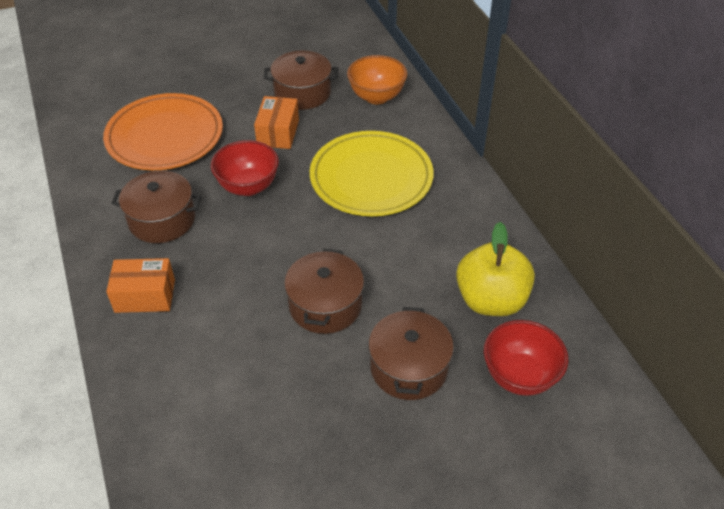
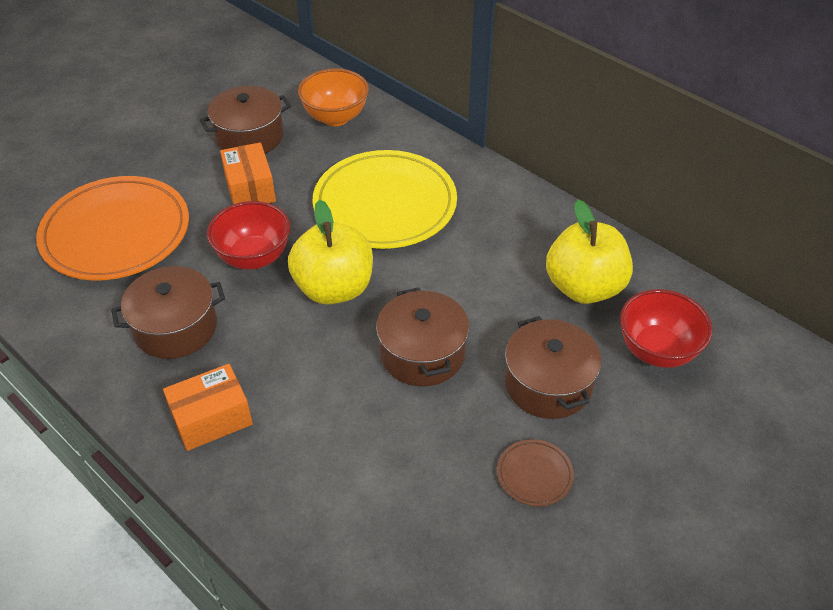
camera: 25 degrees left, 0 degrees up
none -> yellow apple [288,200,373,305]
none -> brown plate [497,439,574,506]

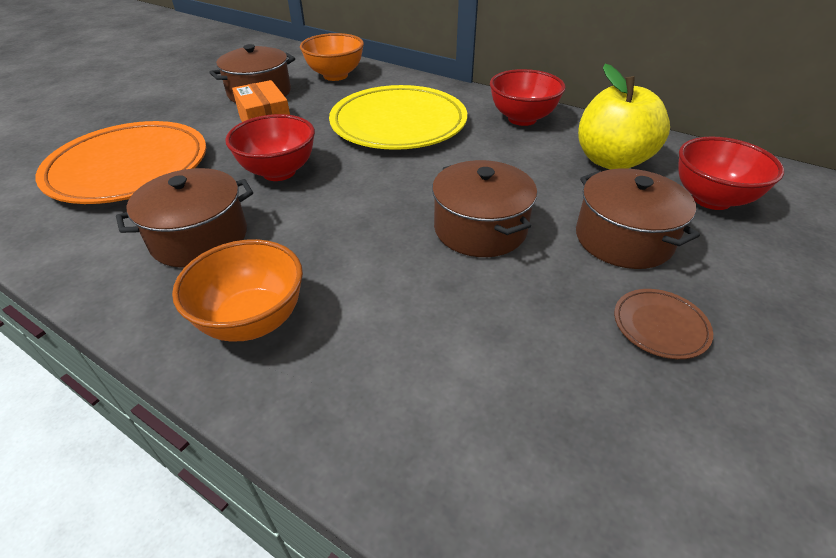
camera: 10 degrees left, 5 degrees down
orange box [163,364,253,451] -> orange bowl [172,239,303,342]
yellow apple [288,200,373,305] -> none
none -> red bowl [490,69,566,126]

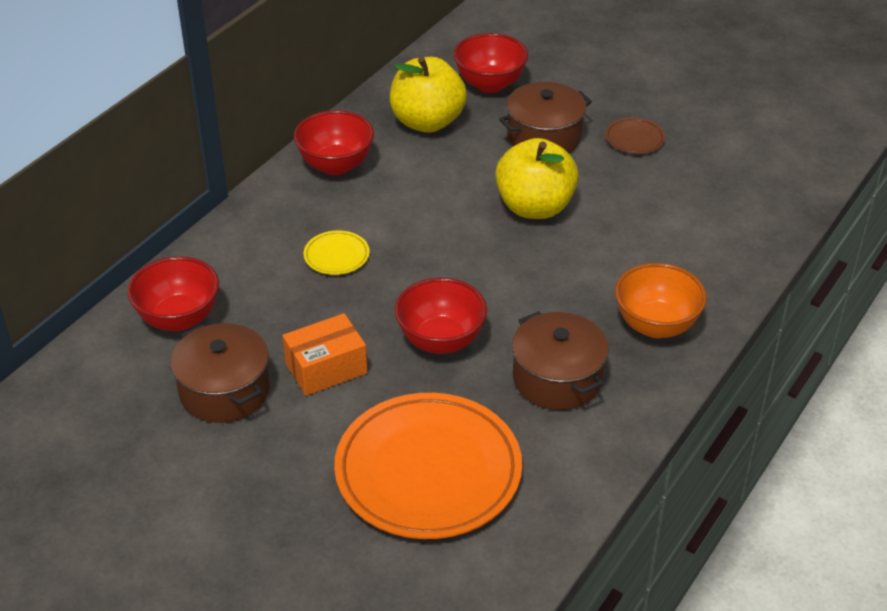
camera: 90 degrees left, 0 degrees up
orange bowl [300,33,364,81] -> red bowl [127,256,219,331]
yellow plate [329,85,467,150] -> yellow plate [304,230,370,275], size x0.41
brown pot [432,160,537,257] -> yellow apple [495,138,579,219]

